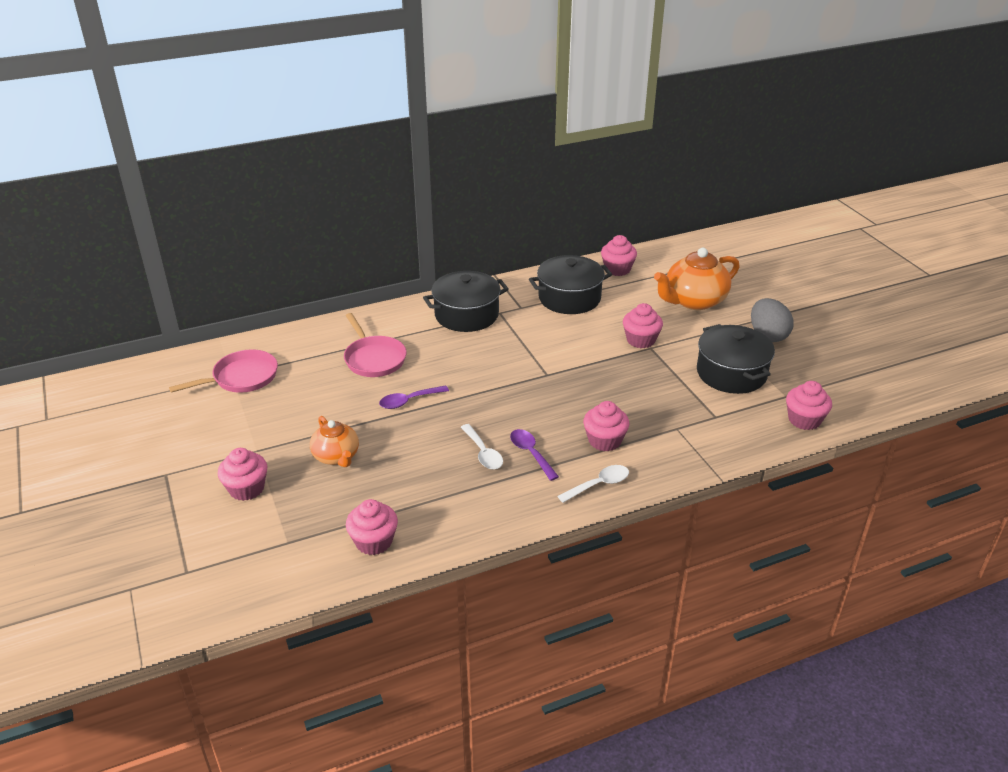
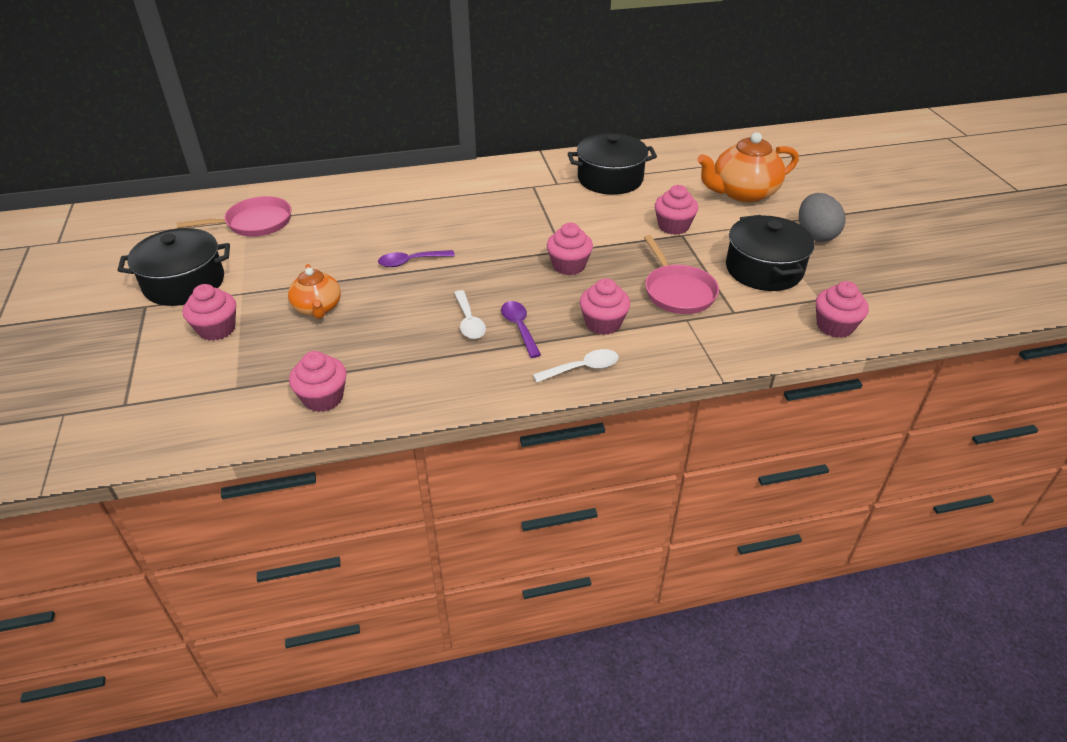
camera: 10 degrees right, 5 degrees up
pink pan [344,313,407,377] -> pink pan moved to [644,235,719,314]
black pot [423,271,509,332] -> black pot moved to [117,228,230,306]
pink cupcake [601,235,637,276] -> pink cupcake moved to [547,223,593,275]

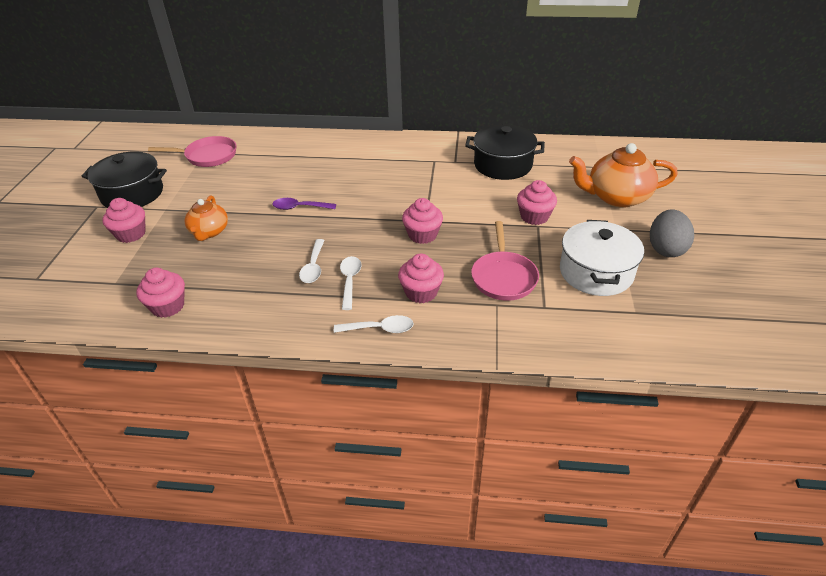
camera: 20 degrees right, 0 degrees up
purple spoon [501,301,541,358] -> white spoon [340,256,362,310]
black pot [726,215,815,291] -> white pot [560,220,644,296]
pink cupcake [816,281,869,338] -> none

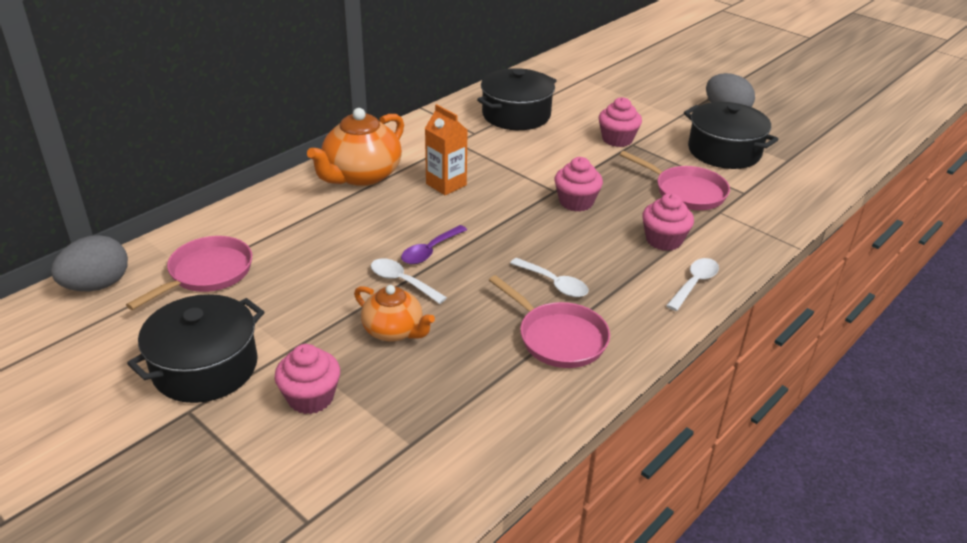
camera: 55 degrees left, 5 degrees down
pink cupcake [136,268,185,318] -> none
white spoon [340,256,362,310] -> white spoon moved to [371,258,447,304]
white pot [560,220,644,296] -> black pot [684,102,779,169]
orange teapot [569,143,678,208] -> orange teapot moved to [307,108,404,186]
none -> grey egg [51,235,128,291]
none -> orange carton [425,104,468,195]
none -> pink pan [489,275,610,368]

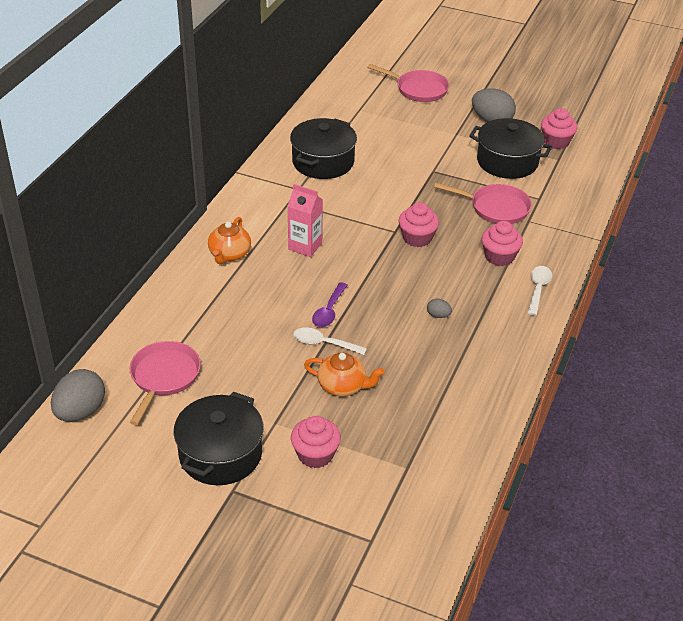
camera: 20 degrees left, 5 degrees up
orange teapot [307,108,404,186] -> orange teapot [208,217,251,264], size x0.61
orange carton [425,104,468,195] -> pink carton [288,184,323,257]
pink pan [489,275,610,368] -> pink pan moved to [367,64,449,102]
white spoon [510,258,588,297] -> grey egg [427,299,452,318]
pink cupcake [599,97,642,147] -> pink cupcake moved to [541,108,578,149]

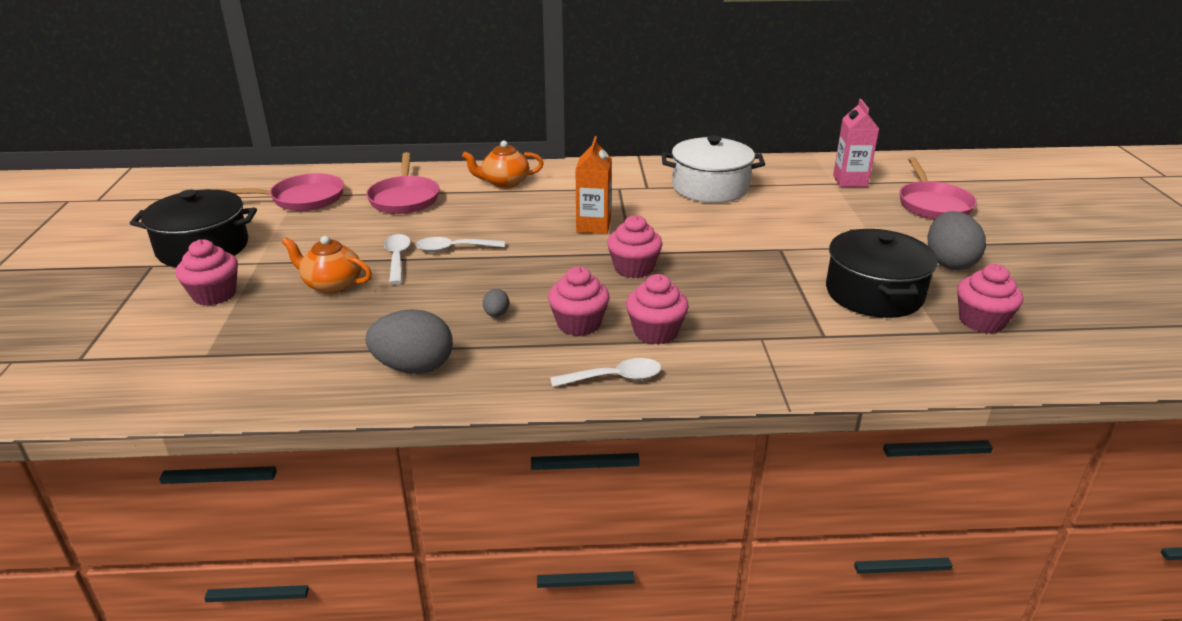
camera: 65 degrees right, 10 degrees down
grey egg [51,369,105,422] -> grey egg moved to [366,309,453,374]
pink carton [288,184,323,257] -> pink carton moved to [833,99,879,187]
black pot [290,118,357,179] -> white pot [661,135,765,203]
orange teapot [304,352,385,396] -> orange teapot turned 120 degrees clockwise [282,236,372,294]
purple spoon [312,282,348,327] -> white spoon [415,237,505,252]
pink pan [434,182,532,224] -> pink pan moved to [366,152,440,214]
none -> pink cupcake [548,267,610,336]
none -> orange carton [575,136,612,234]

